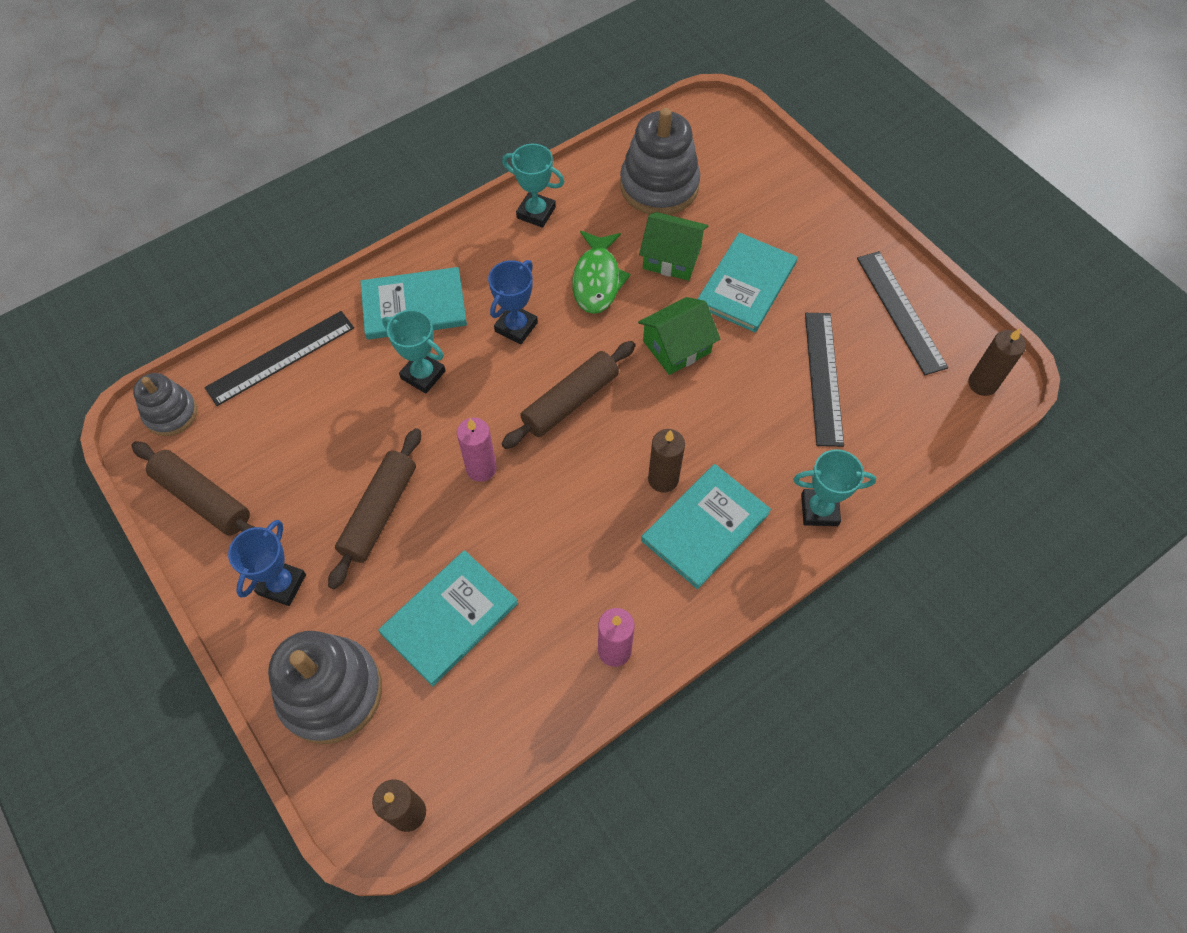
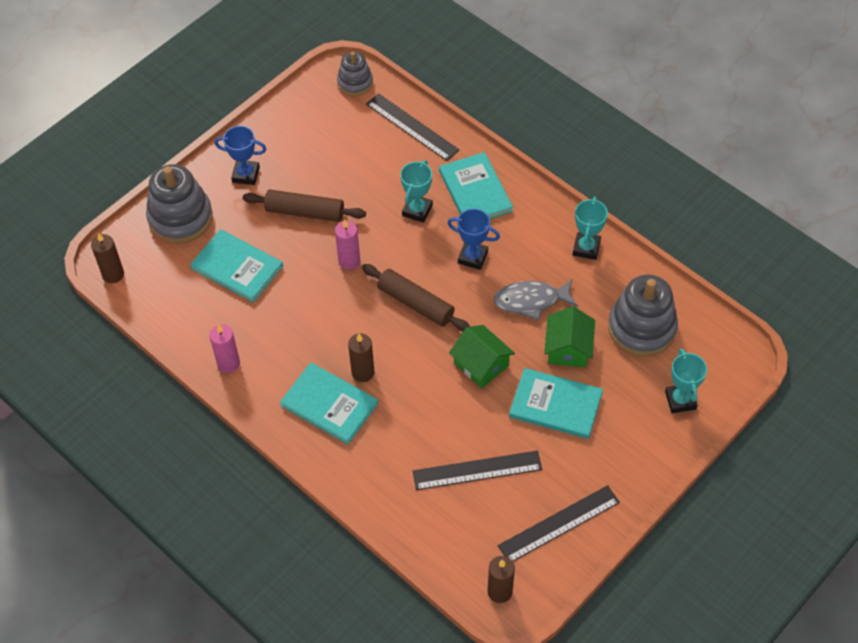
camera: 80 degrees right, 5 degrees down
brown rolling pin [131,441,254,536] -> none
green fish [572,231,631,314] -> grey fish [493,278,578,320]
turquoise trophy [793,449,876,526] -> turquoise trophy moved to [665,348,707,413]

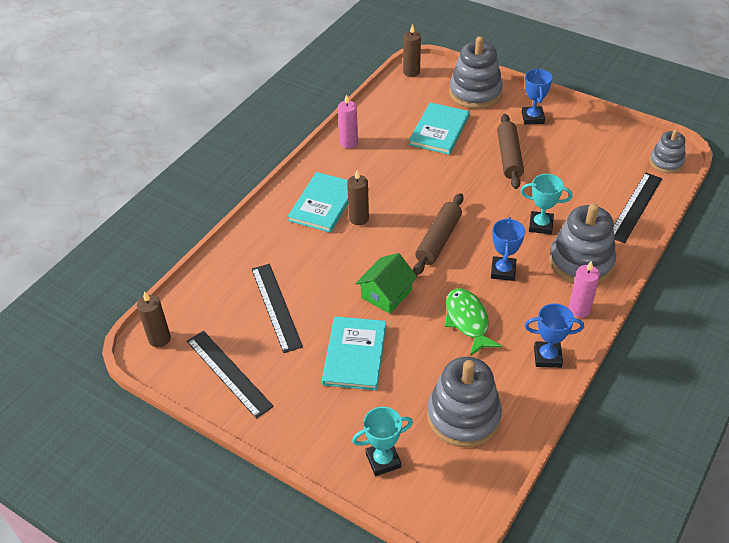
camera: 80 degrees right, 10 degrees down
pink candle [335,220,360,270] -> pink candle moved to [569,261,600,318]
turquoise book [439,152,513,219] -> grey stacking toy [550,203,616,283]
grey fish [493,278,578,320] -> green fish [445,288,502,356]
green house [544,306,595,367] -> none
turquoise trophy [573,197,608,260] -> blue trophy [525,303,584,368]

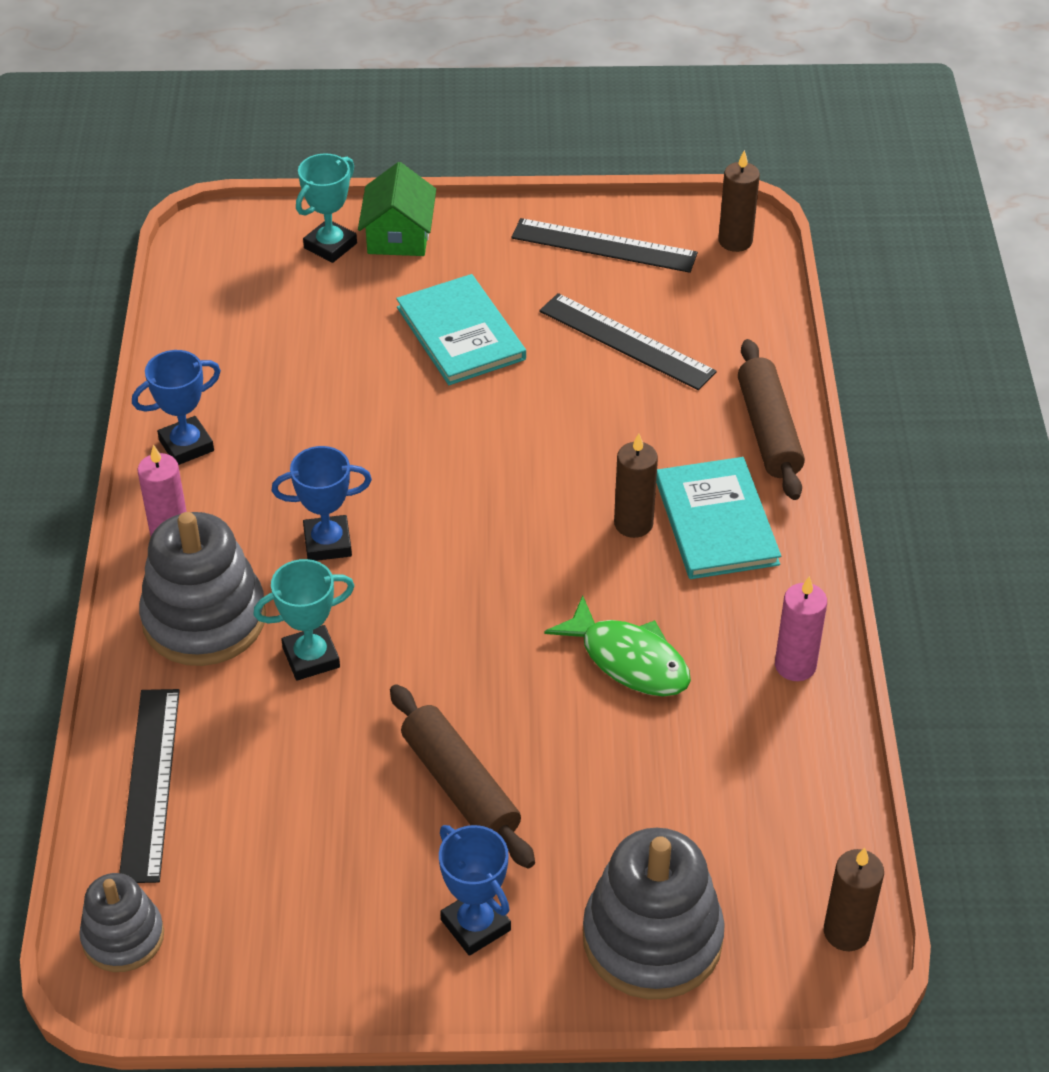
camera: 145 degrees right, 0 degrees up
green house [355,253,417,314] -> green house moved to [358,162,436,256]
turquoise book [409,102,470,155] -> none
brown rolling pin [413,193,463,275] -> brown rolling pin moved to [738,339,805,500]
grey stacking toy [427,357,502,447] -> none
green fish [445,288,502,356] -> green fish moved to [544,595,691,696]
blue trophy [491,217,525,281] -> blue trophy turned 75 degrees counterclockwise [272,446,372,561]

